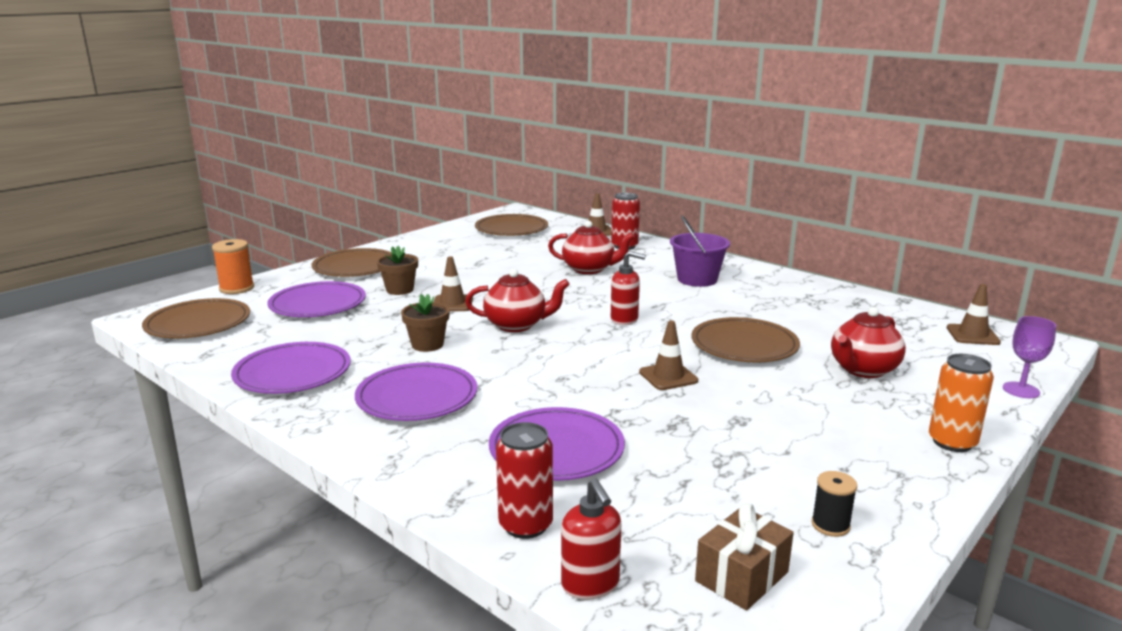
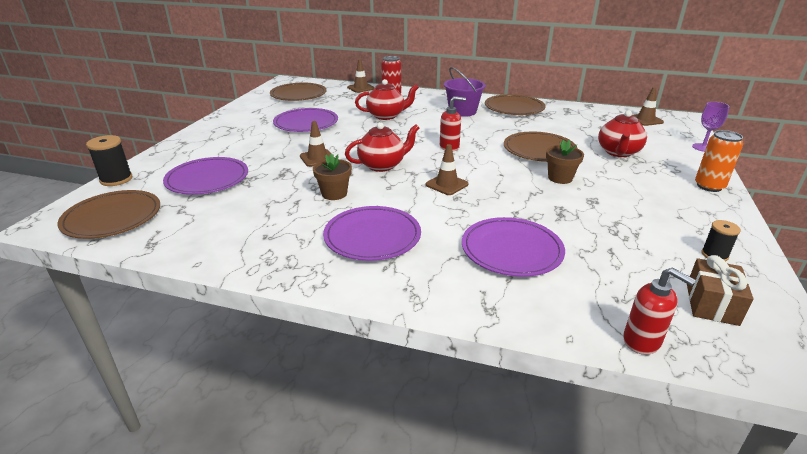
camera: 25 degrees left, 10 degrees up
orange spool [212,239,254,294] -> black spool [86,135,133,186]
purple plate [231,342,351,394] -> purple plate moved to [273,108,338,132]
brown plate [312,248,391,277] -> brown plate moved to [485,94,545,115]
brown flower pot [377,246,418,295] -> brown flower pot moved to [546,140,584,184]
red can [496,422,553,539] -> none
brown traffic cone [639,320,698,390] -> brown traffic cone moved to [426,144,468,195]

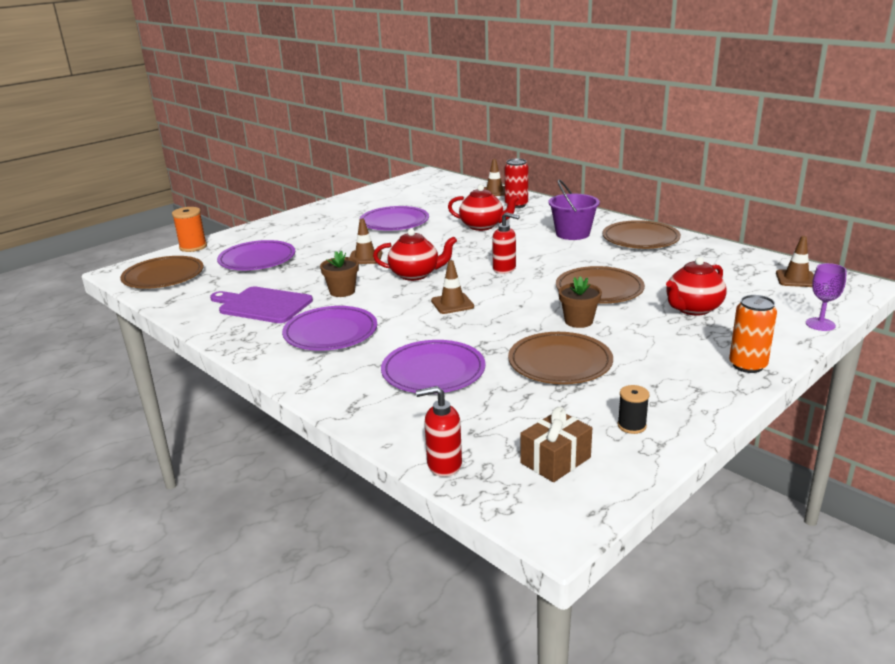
camera: 30 degrees right, 5 degrees down
black spool [86,135,133,186] -> orange spool [172,207,207,252]
brown plate [270,83,327,101] -> brown plate moved to [508,332,613,384]
red soap dispenser [623,267,696,355] -> red soap dispenser turned 105 degrees clockwise [416,386,462,477]
none -> purple cutting board [210,286,313,323]

